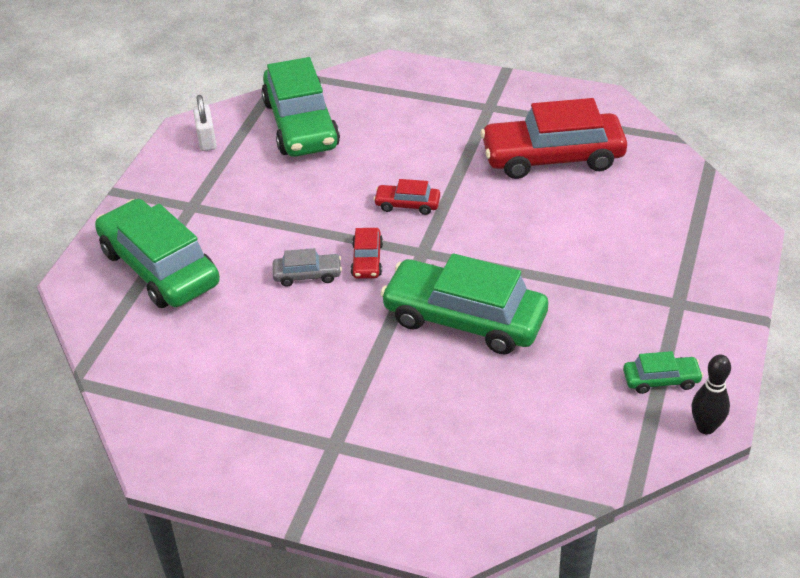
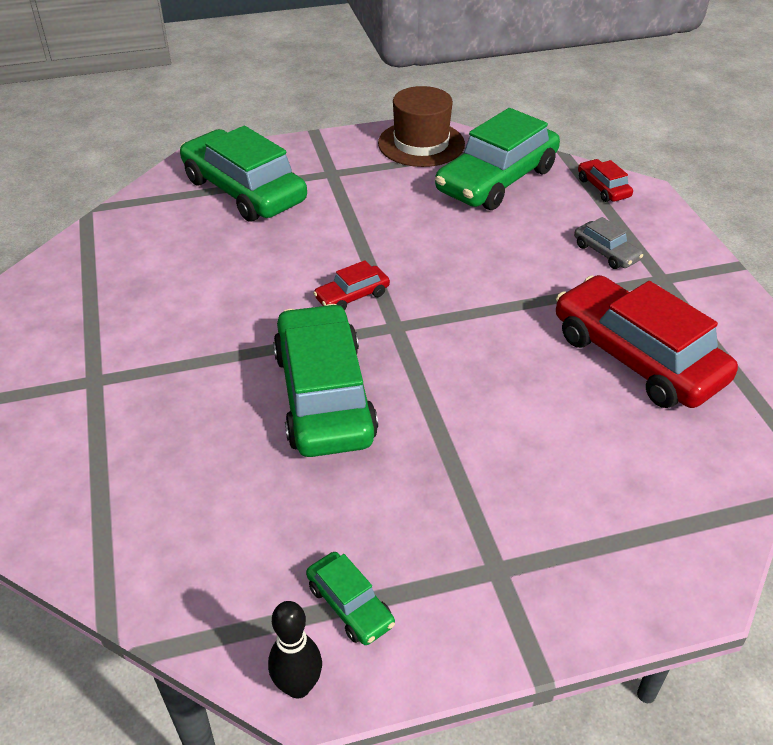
camera: 55 degrees right, 0 degrees up
green car [95,199,220,308] -> green car turned 60 degrees counterclockwise [180,126,307,222]
white padlock [193,95,217,151] -> brown hat [378,86,465,167]
grey car [273,248,342,287] -> grey car moved to [574,217,643,269]
red car [374,179,440,215] -> red car moved to [578,159,633,202]

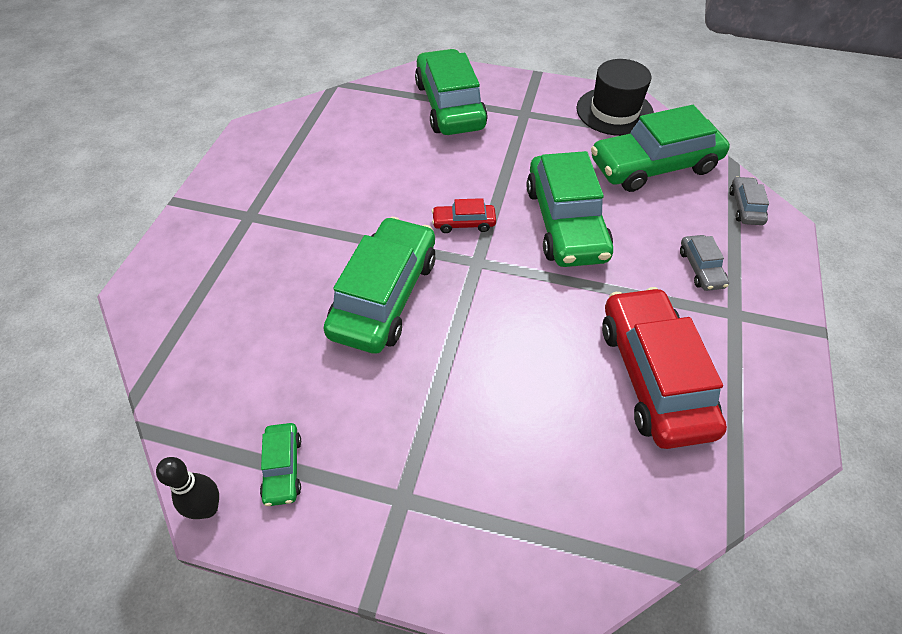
camera: 30 degrees right, 10 degrees up
brown hat [378,86,465,167] -> black hat [576,59,654,136]
red car [578,159,633,202] -> grey car [729,176,769,225]
none -> green car [527,151,613,267]

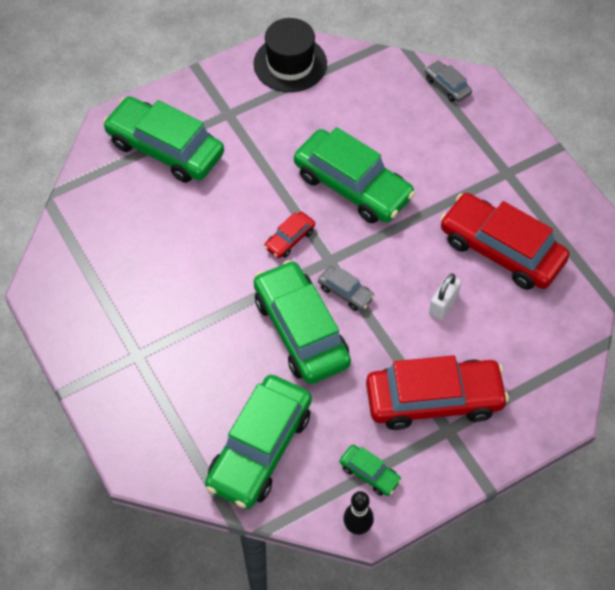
camera: 45 degrees left, 5 degrees up
green car [591,105,730,192] -> green car moved to [205,375,312,509]
grey car [680,235,729,291] -> grey car moved to [318,266,375,311]
none -> red car [366,355,509,430]
none -> white padlock [429,273,461,320]

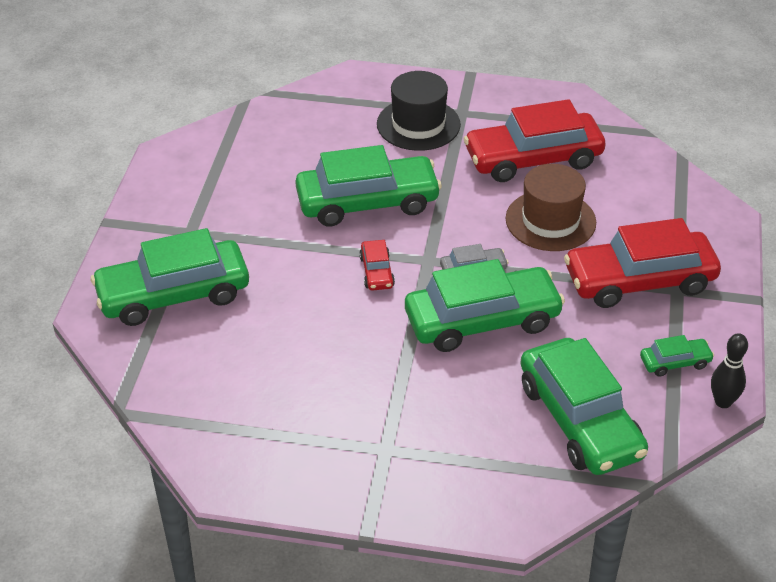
camera: 50 degrees left, 15 degrees down
black hat [253,18,327,92] -> black hat moved to [377,71,461,151]
green car [254,260,351,384] -> green car turned 150 degrees clockwise [405,259,565,352]
red car [366,355,509,430] -> red car turned 135 degrees counterclockwise [564,218,721,308]
grey car [425,60,472,102] -> none
white padlock [429,273,461,320] -> brown hat [506,164,596,251]

